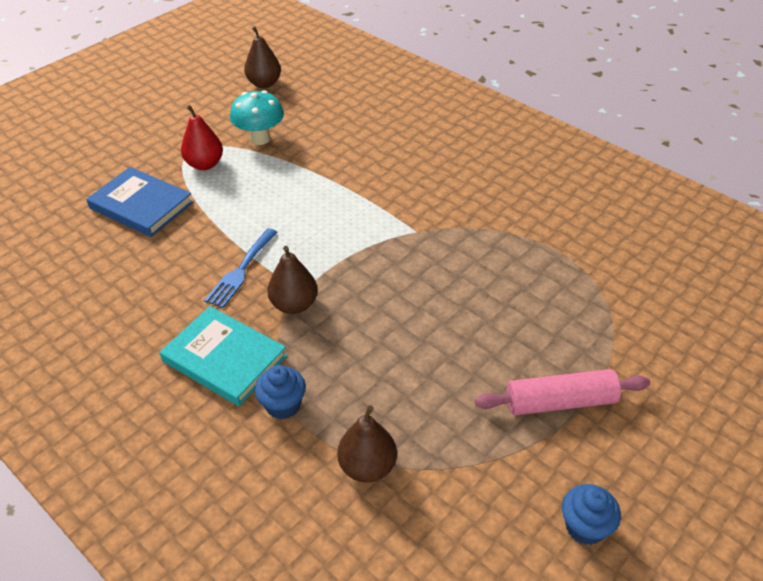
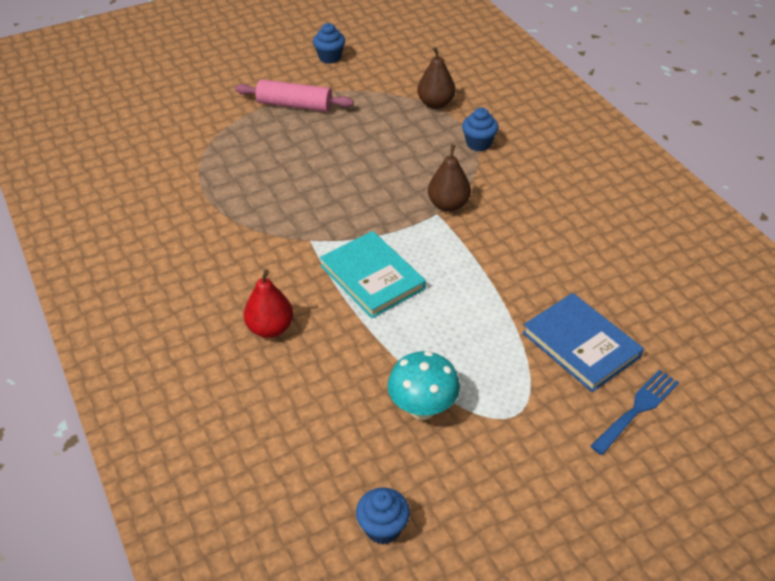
camera: 160 degrees left, 0 degrees up
turquoise book [159,306,287,406] -> turquoise book moved to [320,231,426,318]
red pear [181,105,223,170] -> red pear moved to [244,269,293,338]
blue fork [204,228,277,308] -> blue fork moved to [591,370,679,455]
brown pear [244,26,281,88] -> blue cupcake [356,488,410,545]

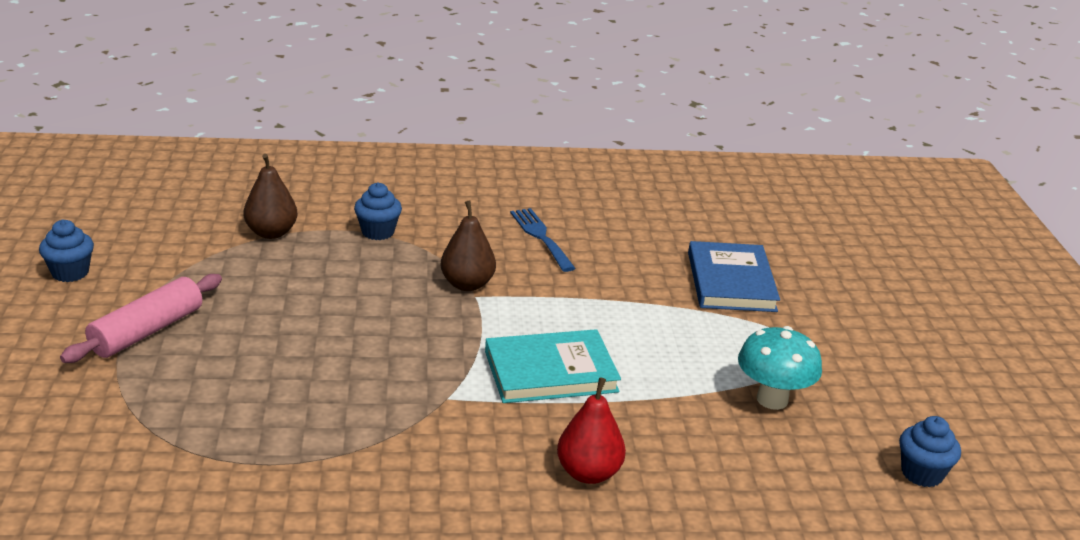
camera: 70 degrees left, 15 degrees down
blue book [522,293,644,392] -> blue book turned 75 degrees counterclockwise [688,241,780,312]
blue fork [591,370,679,455] -> blue fork moved to [510,208,576,272]

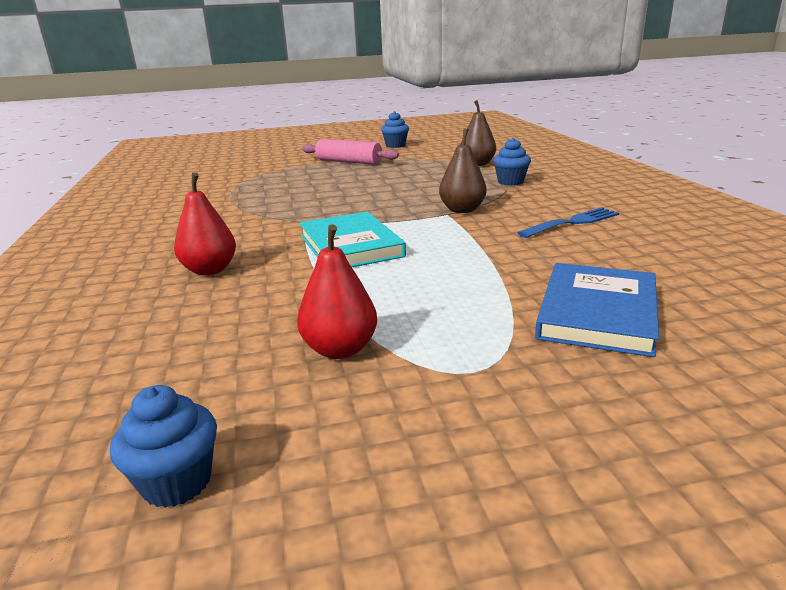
camera: 85 degrees right, 5 degrees down
blue book [688,241,780,312] -> blue book turned 60 degrees counterclockwise [535,263,659,357]
turquoise mushroom [738,326,822,410] -> red pear [297,224,377,359]

